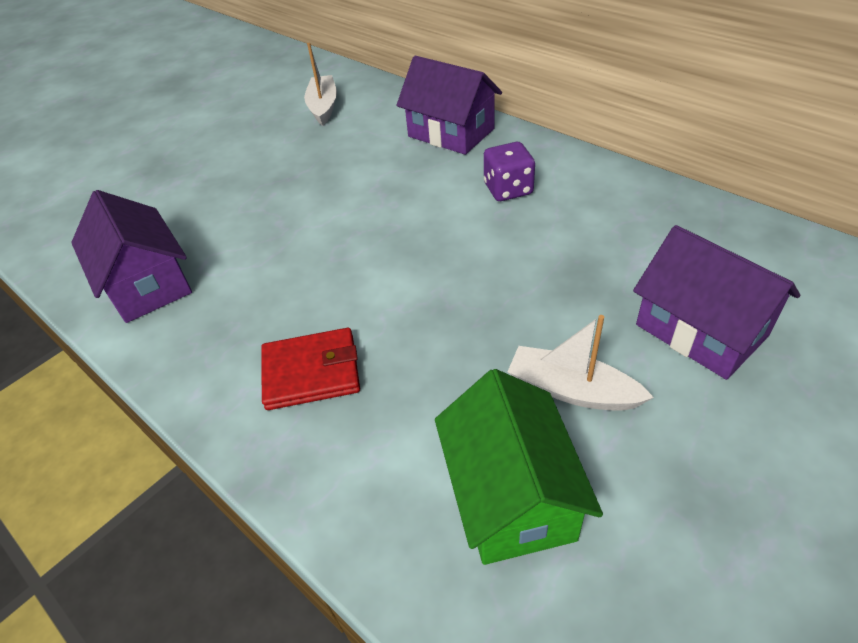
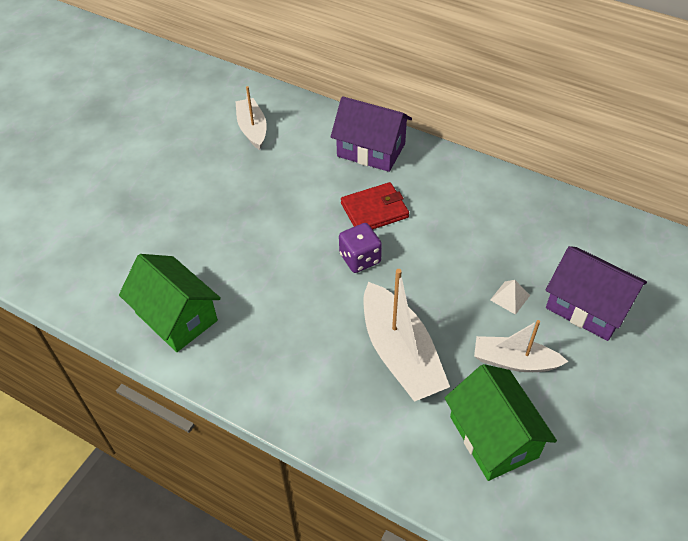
camera: 15 degrees left, 5 degrees up
purple house [71,190,192,323] -> green house [119,254,221,352]
red wallet [261,328,360,410] -> red wallet moved to [341,182,409,230]
purple dice [484,142,535,201] -> purple dice moved to [339,223,382,273]
none -> white boat [363,269,450,402]
none -> white pyramid [490,280,530,315]

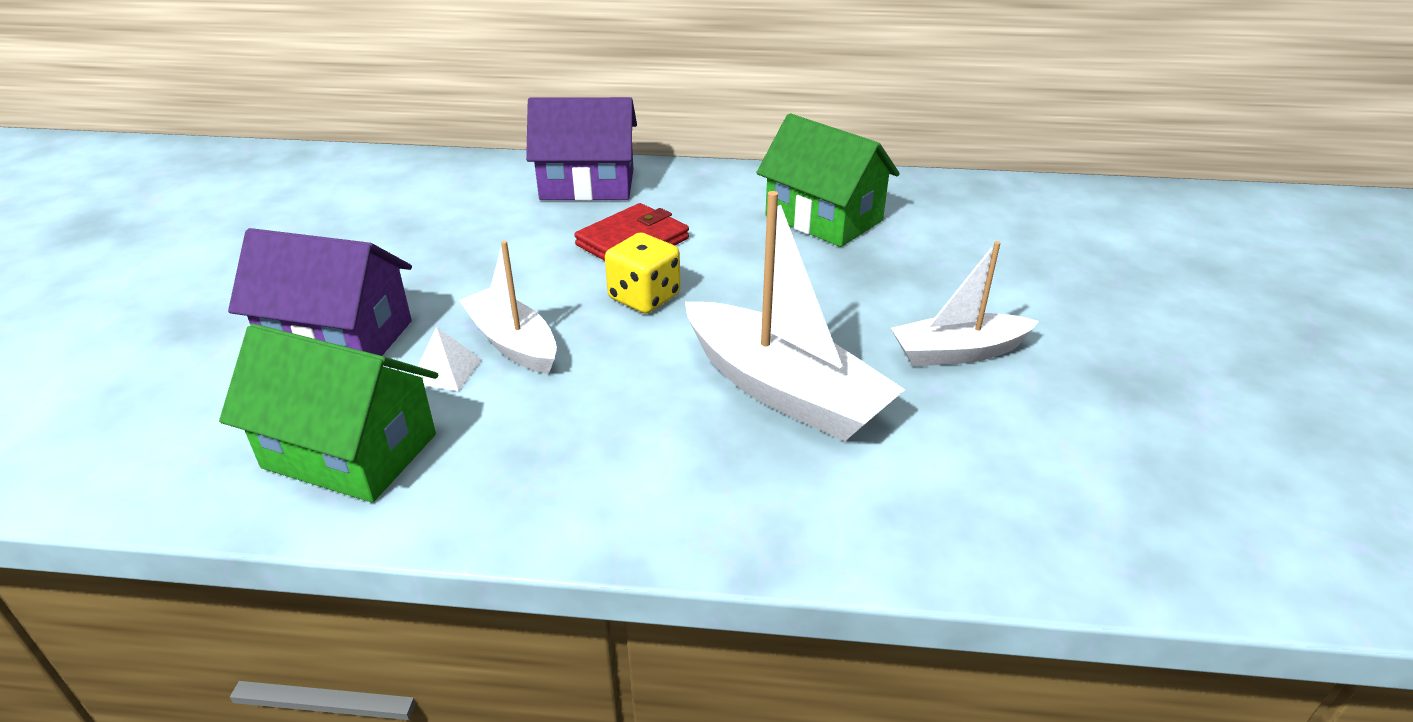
camera: 25 degrees left, 15 degrees down
white boat [235,86,267,150] -> white boat moved to [459,241,557,374]
purple dice [339,223,382,273] -> yellow dice [605,233,680,314]
green house [444,364,557,481] -> green house moved to [756,113,900,247]
white pyramid [490,280,530,315] -> white pyramid moved to [414,327,482,391]
purple house [546,246,647,341] -> purple house moved to [228,228,412,356]

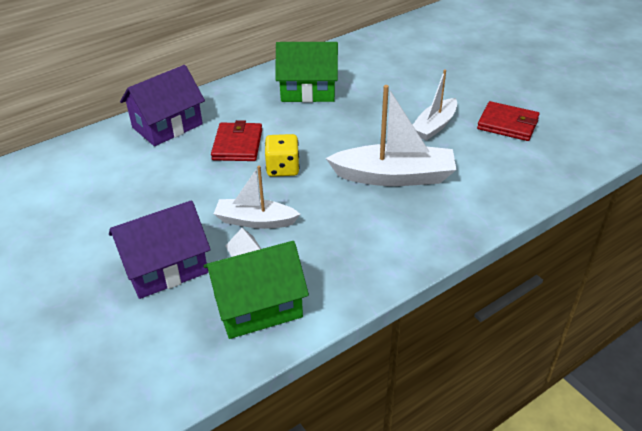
camera: 40 degrees left, 5 degrees up
none -> red wallet [477,101,539,141]

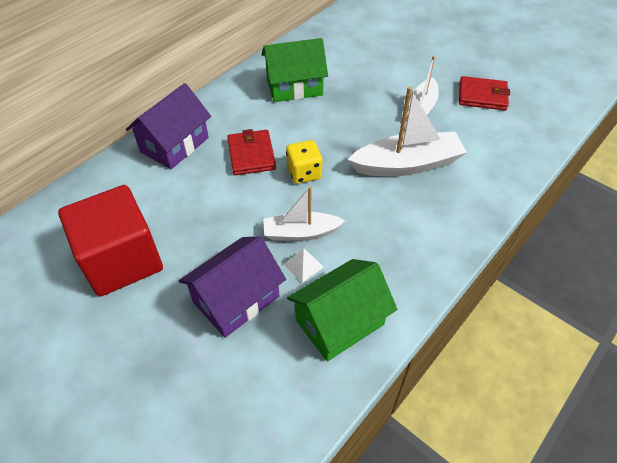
camera: 15 degrees left, 10 degrees up
none -> red cube [58,185,163,297]

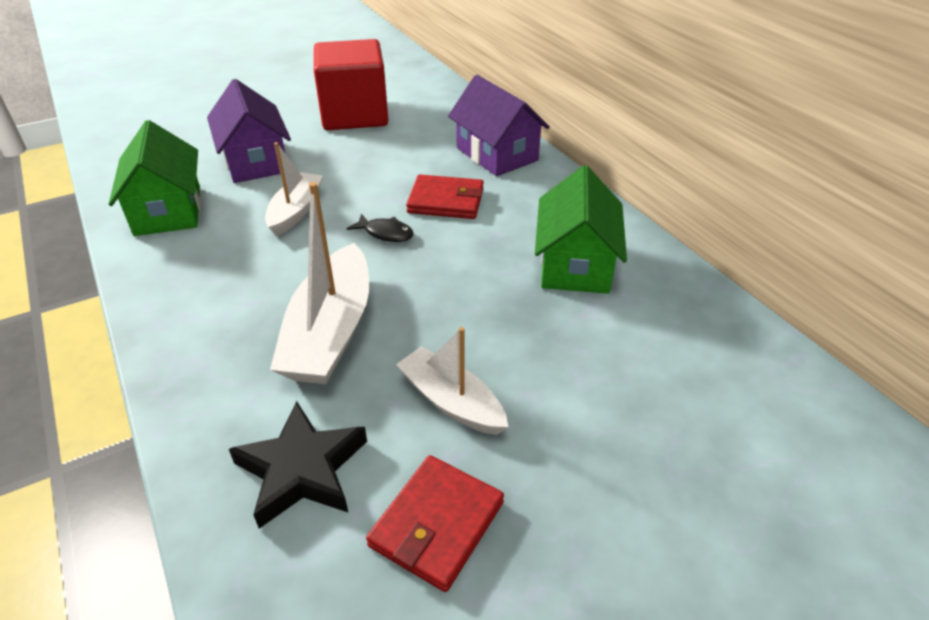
camera: 110 degrees right, 10 degrees down
white pyramid [284,248,324,283] -> none
yellow dice [286,140,322,184] -> black fish [347,214,414,242]
none -> black star [229,401,367,529]

